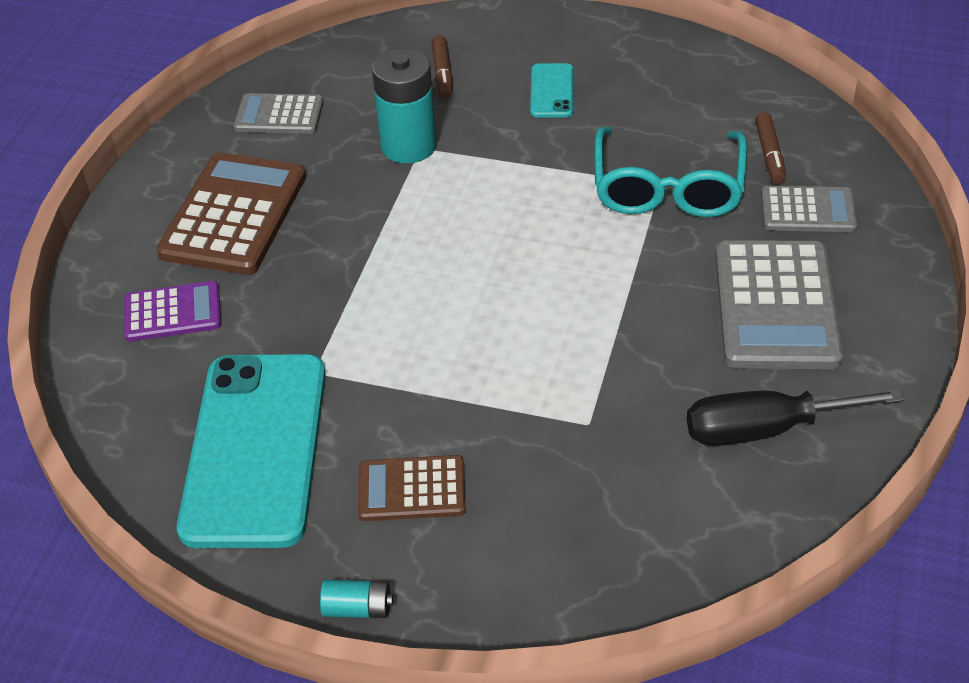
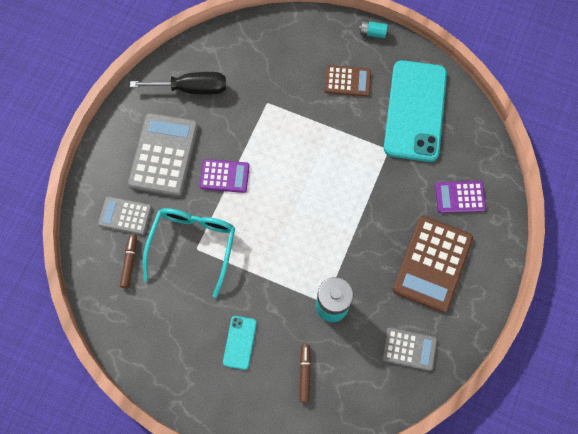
camera: 175 degrees left, 25 degrees up
none -> purple calculator [199,159,250,193]

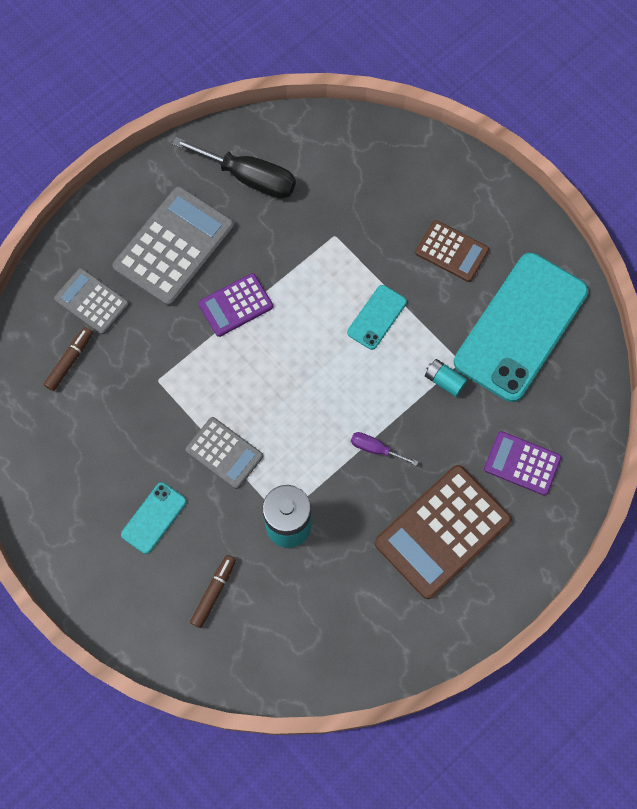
camera: 25 degrees right, 0 degrees up
turquoise glasses [143,208,235,298] -> none
purple calculator [199,159,250,193] -> purple calculator turned 120 degrees clockwise [198,273,273,337]
turquoise battery [359,20,388,39] -> turquoise battery moved to [425,359,467,397]
grey calculator [382,327,437,371] -> grey calculator moved to [185,417,263,489]
none -> turquoise phone [347,285,407,350]
none -> purple screwdriver [351,432,418,466]

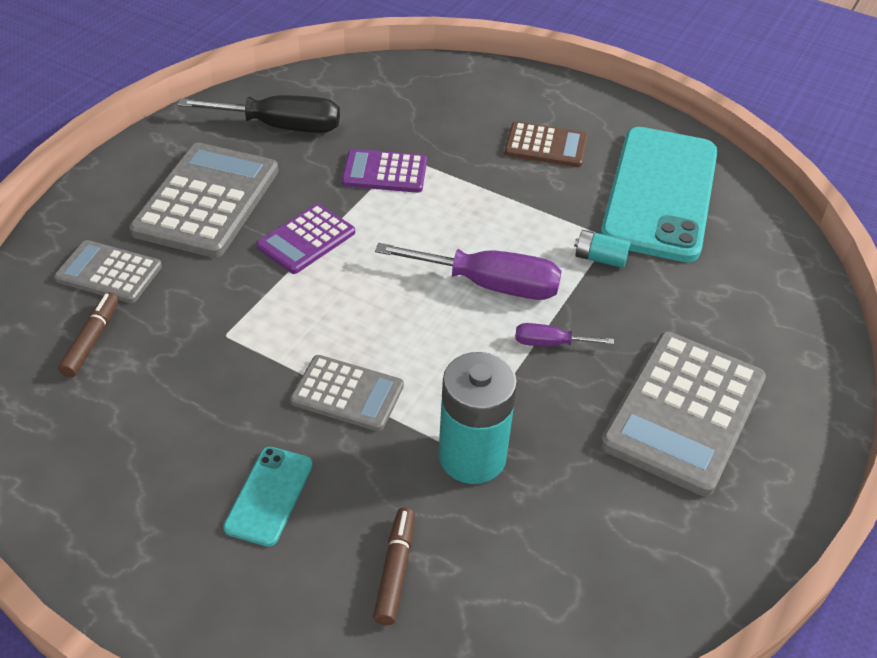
camera: 20 degrees left, 25 degrees down
turquoise phone [347,285,407,350] -> none
brown calculator [375,465,512,599] -> grey calculator [600,332,766,496]
purple calculator [484,431,561,496] -> purple calculator moved to [342,149,427,193]
none -> purple screwdriver [375,243,562,300]

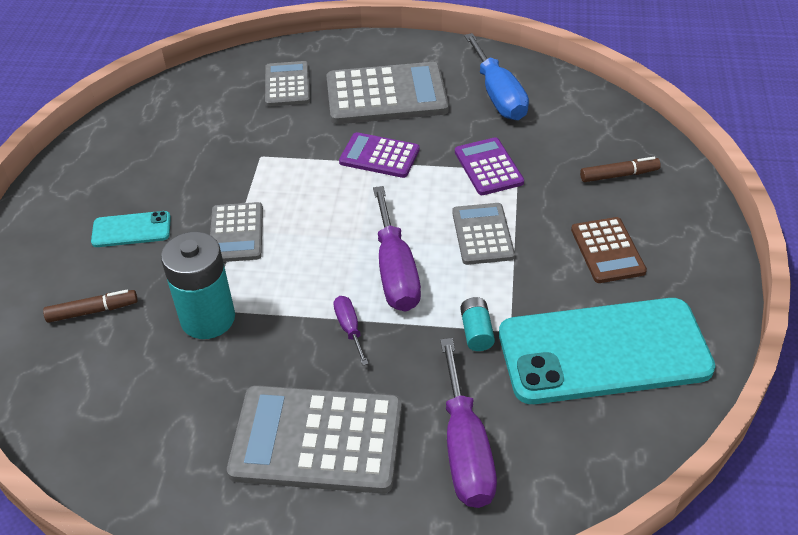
camera: 70 degrees right, 0 degrees up
brown marker [58,293,119,377] -> brown marker moved to [580,157,661,182]
black screwdriver [177,95,340,133] -> blue screwdriver [464,33,529,120]
none -> purple screwdriver [440,338,497,508]
none -> grey calculator [452,203,515,265]

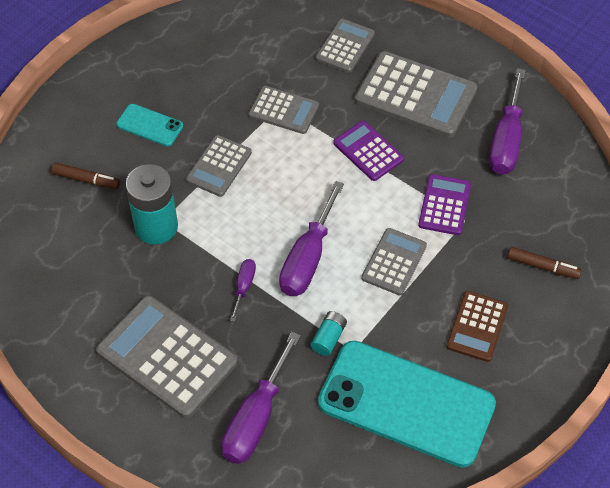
camera: 30 degrees right, 10 degrees up
blue screwdriver [464,33,529,120] -> purple screwdriver [489,68,526,175]
none -> grey calculator [249,86,319,134]

